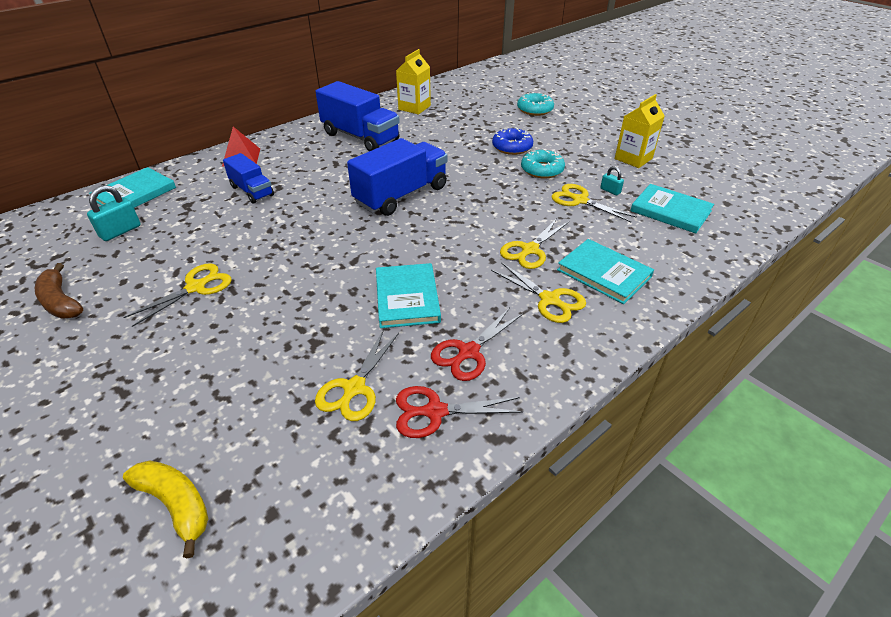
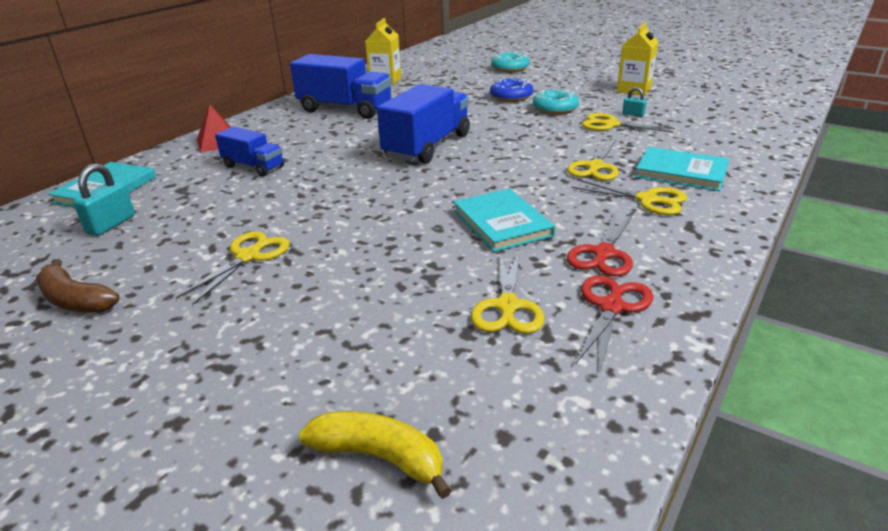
camera: 15 degrees left, 10 degrees down
red scissors [396,386,523,438] -> red scissors turned 135 degrees clockwise [576,275,653,369]
turquoise book [630,184,714,234] -> none

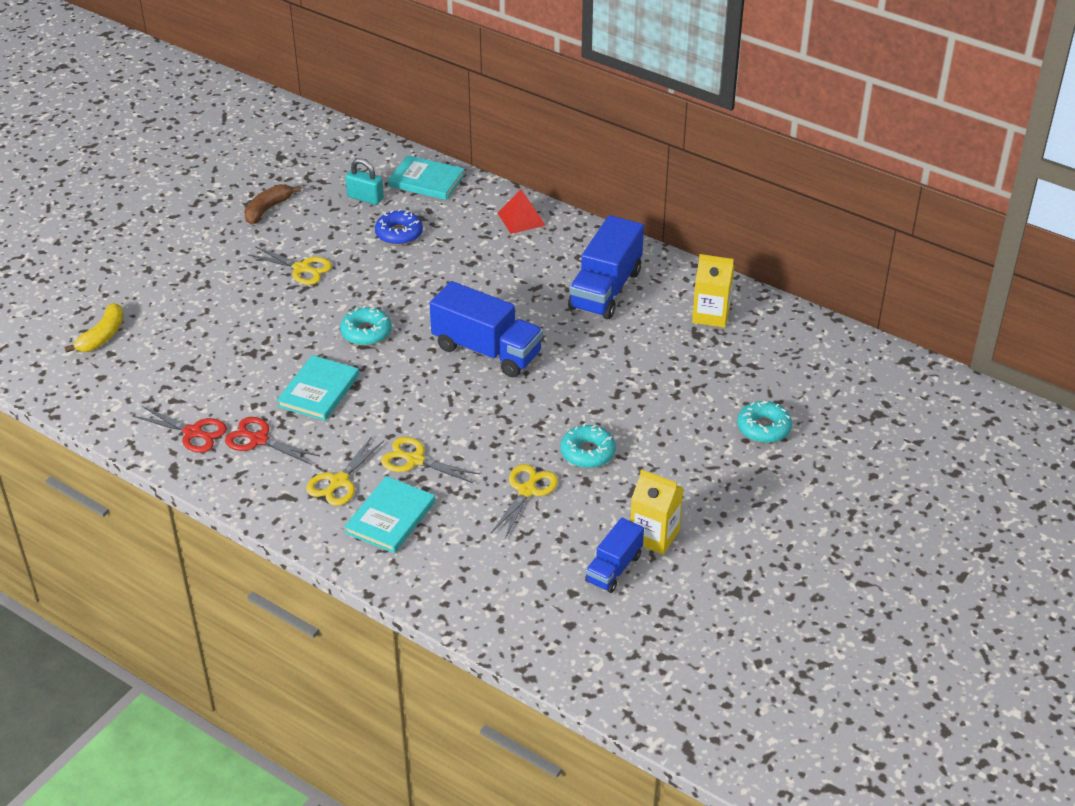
camera: 90 degrees right, 10 degrees up
blue truck [215,127,284,176] -> blue truck moved to [585,518,644,593]
turquoise book [454,189,555,252] -> turquoise book turned 45 degrees counterclockwise [277,355,359,421]
yellow scissors [471,252,545,334] -> none
blue donut [490,78,533,102] -> blue donut moved to [375,209,423,245]
turquoise padlock [622,87,647,117] -> none
none -> turquoise donut [340,306,391,346]

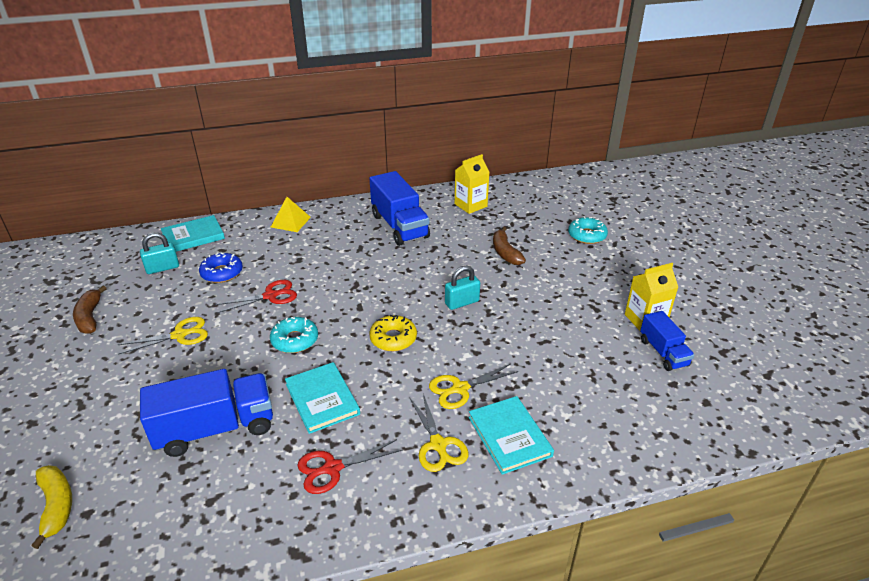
camera: 50 degrees left, 5 degrees down
red scissors [133,406,227,453] -> red scissors moved to [215,280,297,313]
blue truck [430,281,543,377] -> blue truck moved to [140,369,273,457]
yellow scissors [490,464,558,539] -> none
red pyramid [498,189,546,234] -> yellow pyramid [271,197,311,232]
turquoise donut [560,423,616,468] -> none
none -> yellow donut [369,315,417,351]
none -> turquoise padlock [445,266,480,310]
none -> brown banana [493,227,526,265]

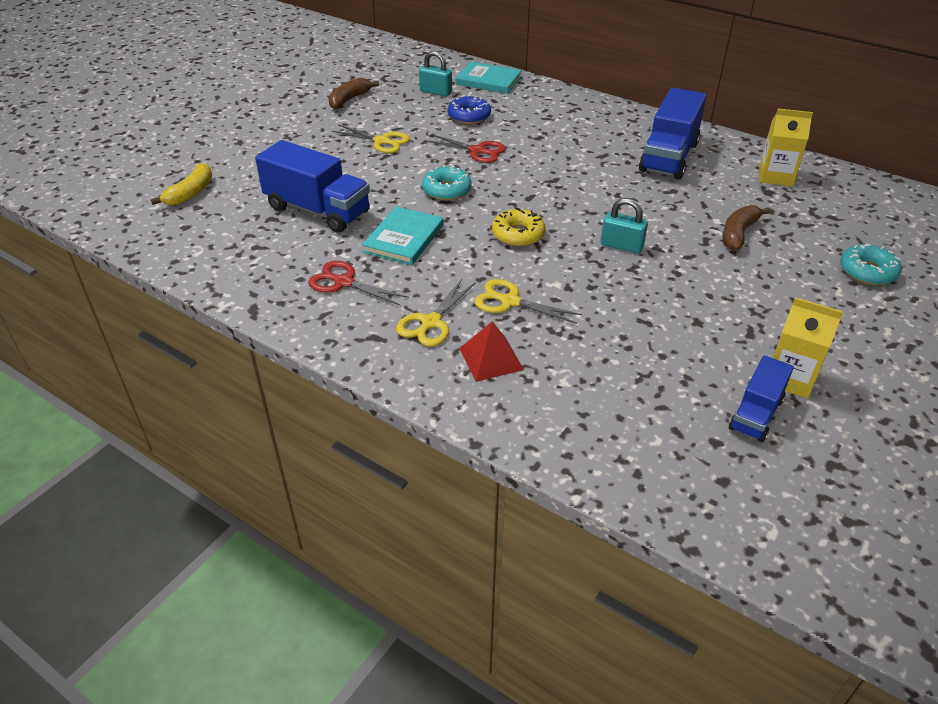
camera: 50 degrees right, 5 degrees up
yellow pyramid [271,197,311,232] -> none
turquoise book [469,396,554,475] -> red pyramid [459,321,524,382]

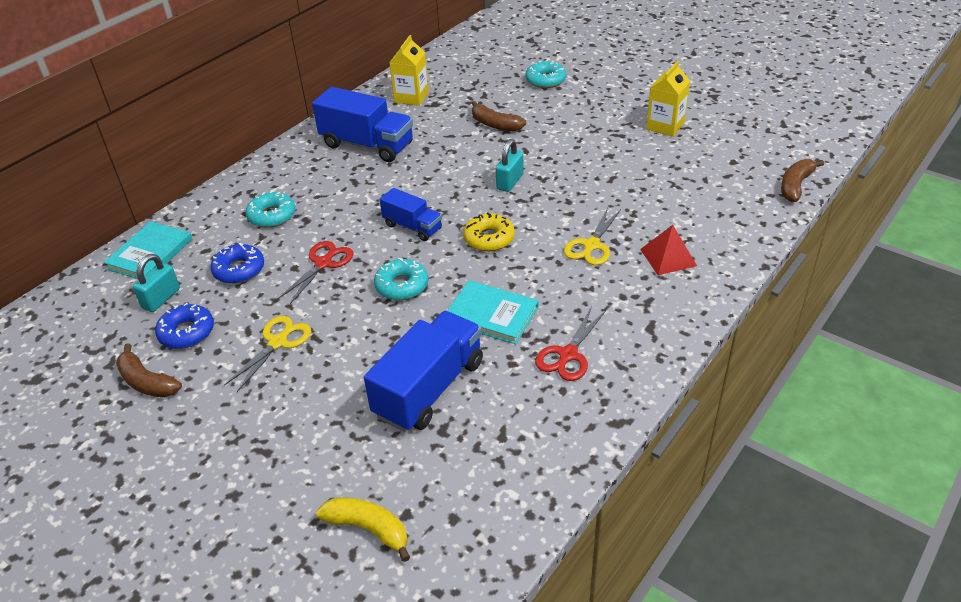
camera: 85 degrees left, 0 degrees up
yellow scissors [396,279,476,347] -> none
blue truck [729,355,794,442] -> blue truck moved to [379,188,442,241]
none -> blue donut [155,303,214,349]
none -> turquoise donut [245,191,295,228]
none -> brown banana [781,159,824,202]

